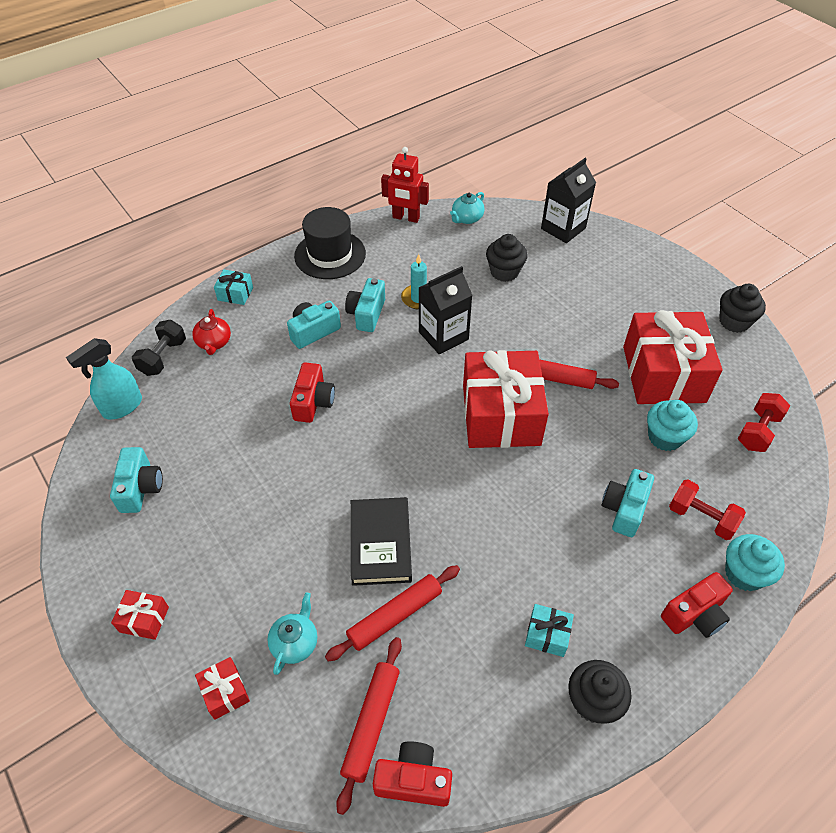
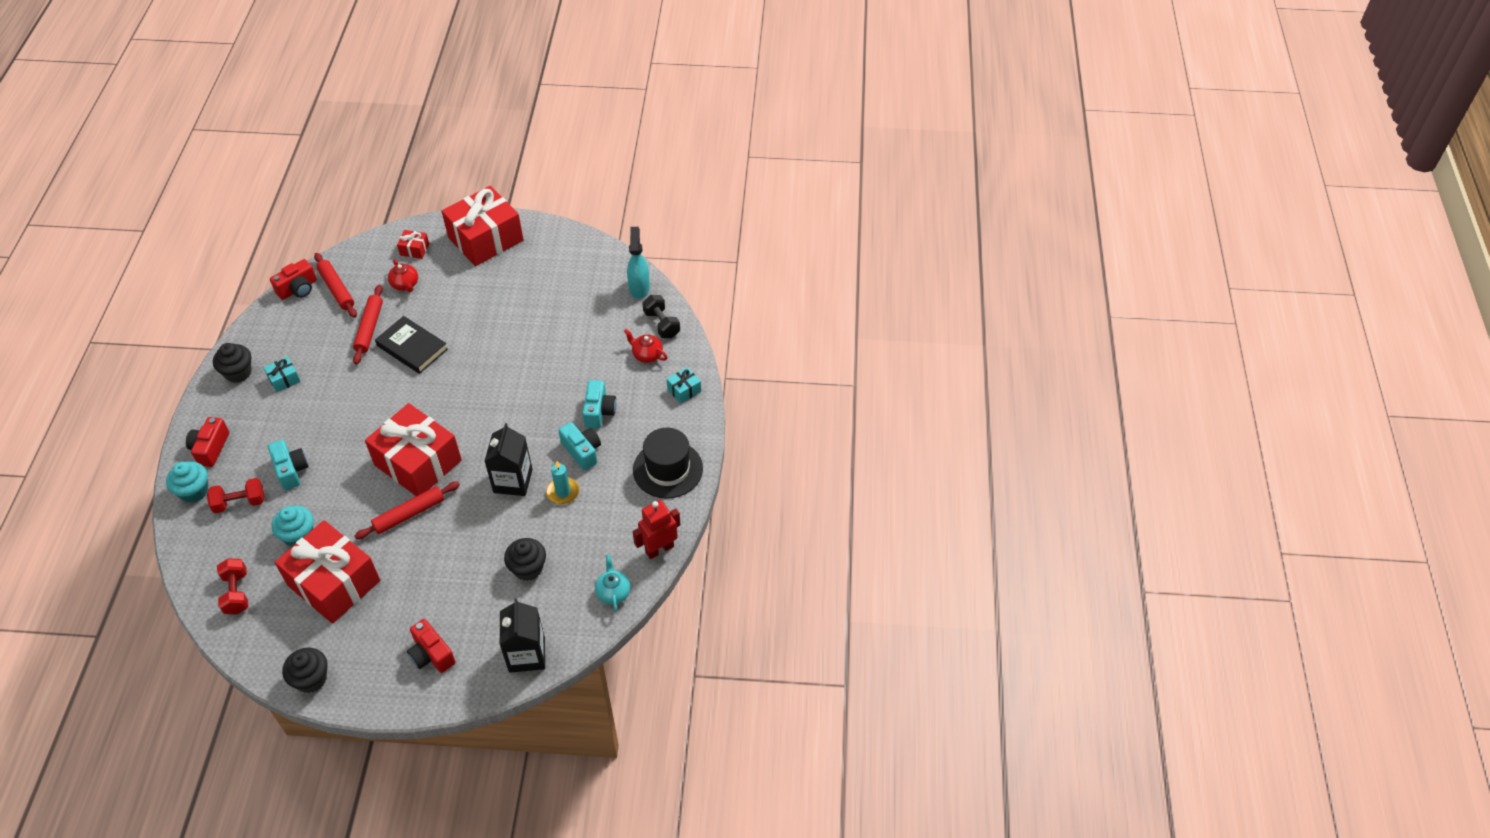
camera: 130 degrees right, 0 degrees up
turquoise camera [110,447,163,513] -> none
red gift [111,590,169,640] -> red gift [442,186,524,266], size x2.44
turquoise teapot [267,592,317,675] -> red teapot [388,259,418,292]
red camera [290,362,335,423] -> red camera moved to [407,619,456,673]

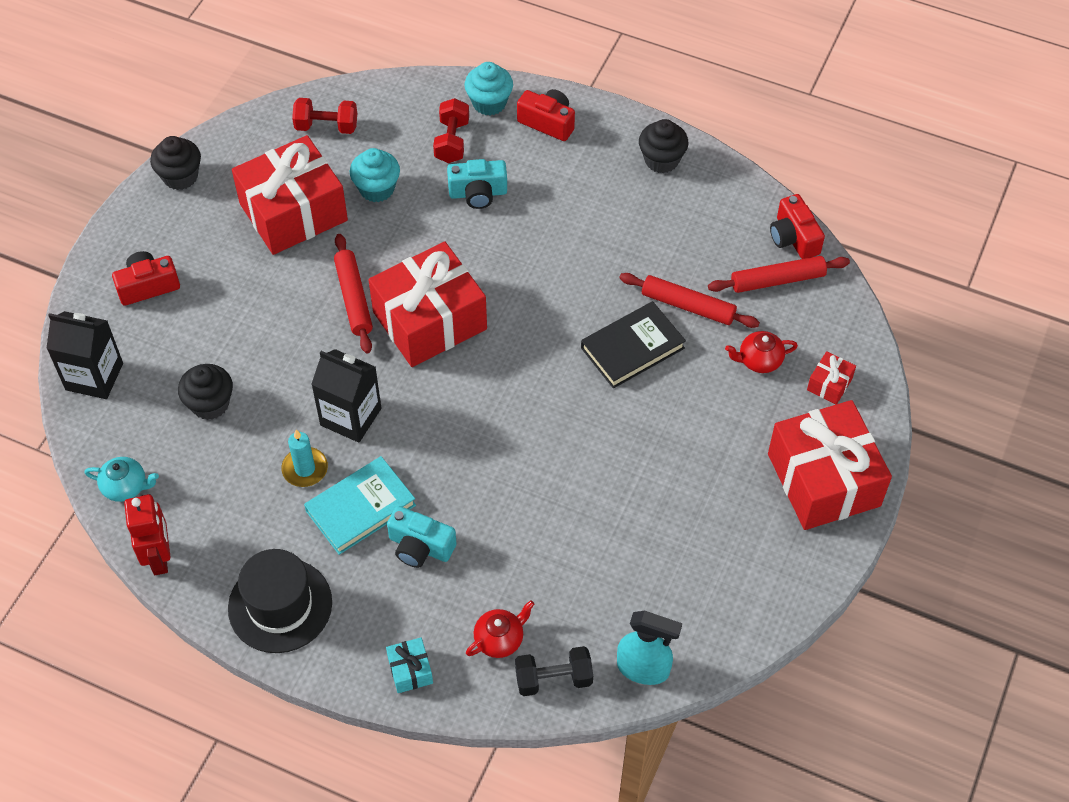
camera: 110 degrees right, 5 degrees up
turquoise gift [263,357,301,392] -> none
turquoise camera [559,422,601,471] -> turquoise book [304,456,416,555]

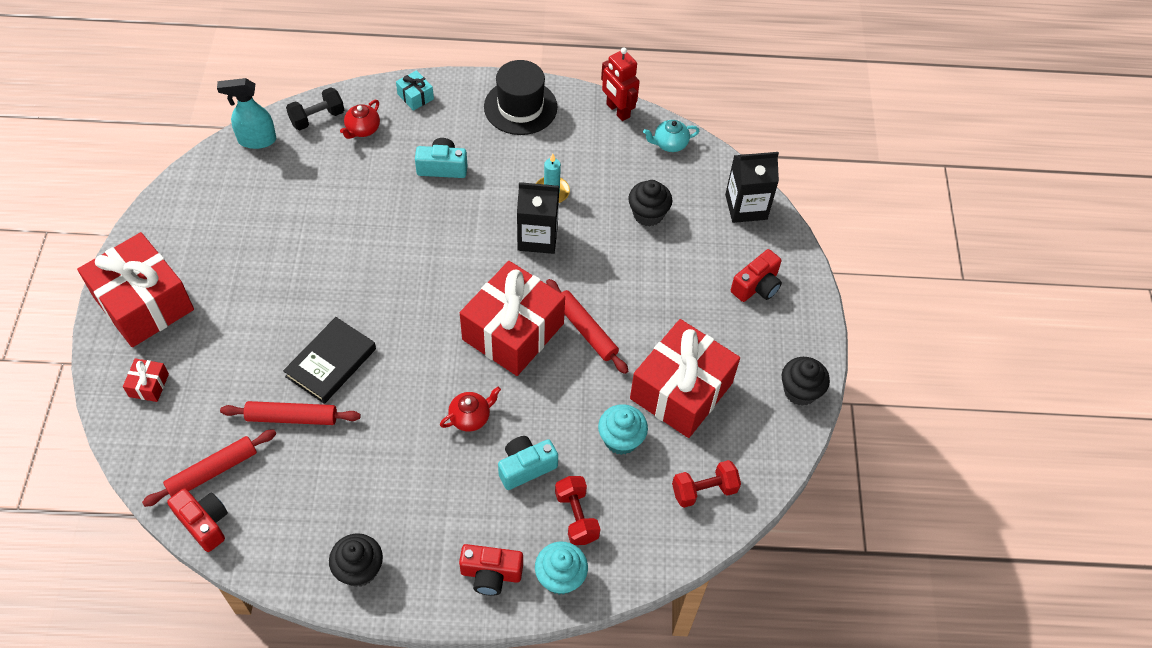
camera: 155 degrees right, 0 degrees up
turquoise book [304,456,416,555] -> none
red teapot [725,331,798,373] -> red teapot moved to [440,387,501,432]

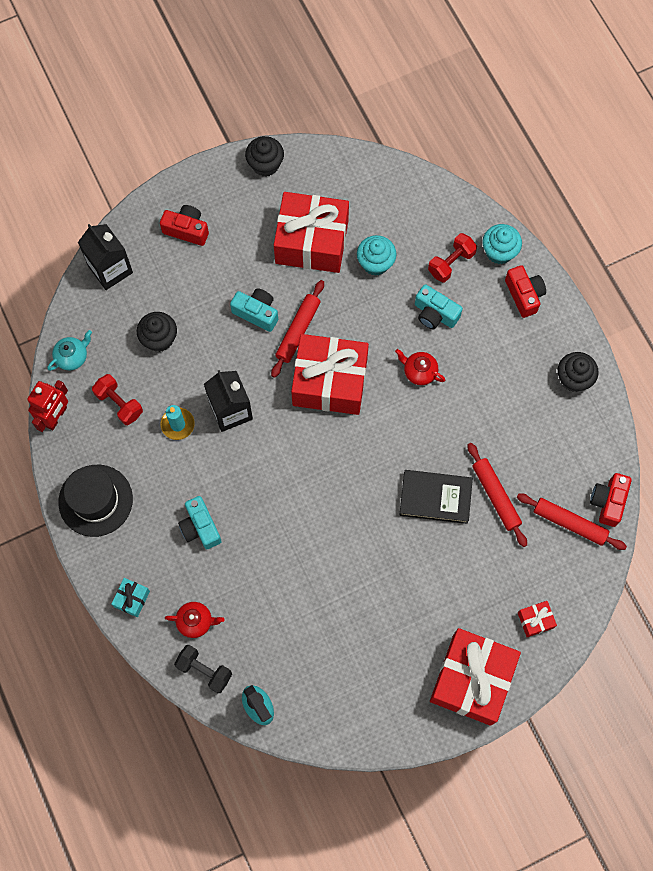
camera: 115 degrees left, 15 degrees up
turquoise teapot [643,120,699,152] -> turquoise teapot turned 90 degrees counterclockwise [47,330,92,371]
red dumbbell [672,460,741,508] -> red dumbbell moved to [92,374,143,425]
none -> turquoise camera [230,288,278,332]

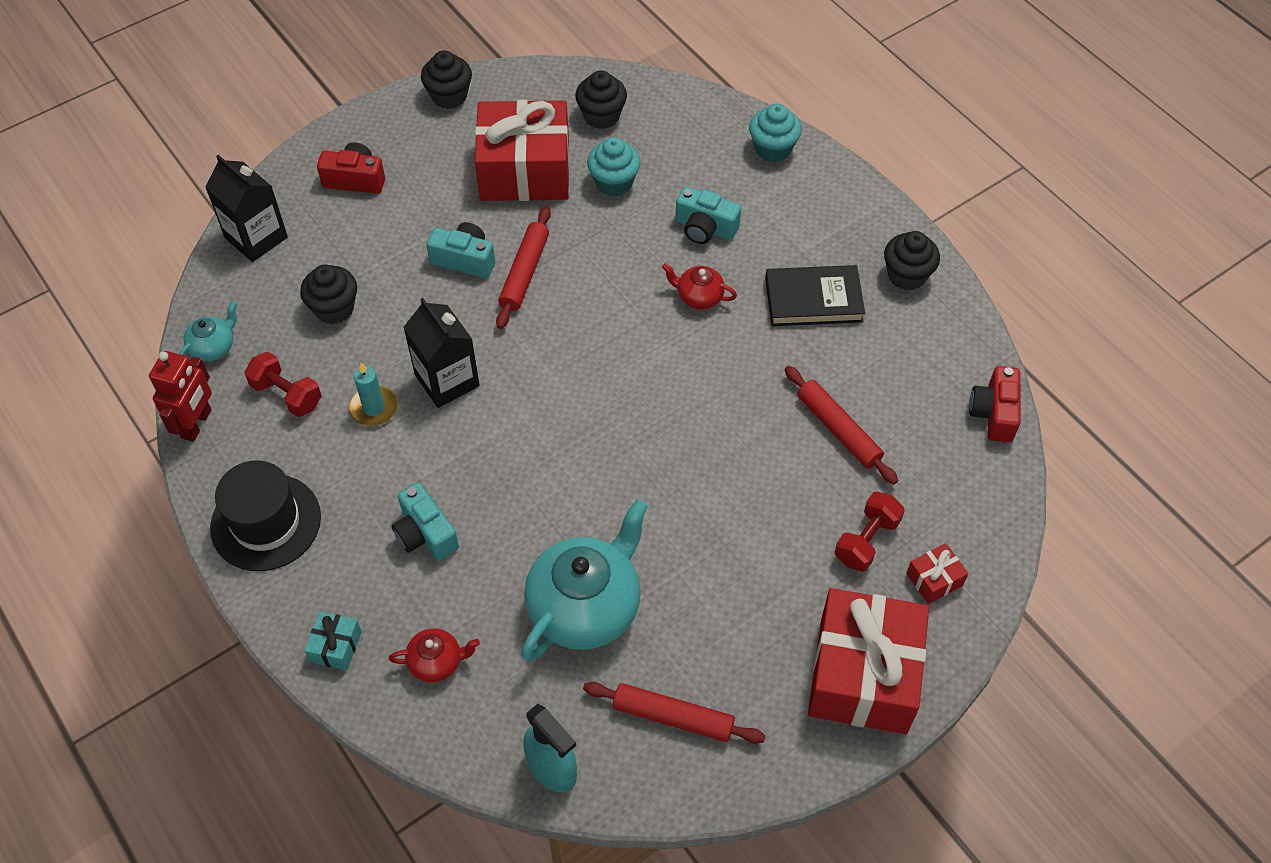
camera: 10 degrees left, 15 degrees down
black dumbbell [174,645,232,693] -> none
red gift [291,334,369,415] -> none
black book [399,470,473,524] -> black book moved to [765,265,865,326]
red dumbbell [428,233,477,282] -> red dumbbell moved to [835,492,905,571]
red camera [505,265,546,318] -> none
red rolling pin [517,493,627,550] -> red rolling pin moved to [583,682,765,744]
none -> turquoise teapot [521,499,648,661]
none -> black cupcake [575,70,627,129]

